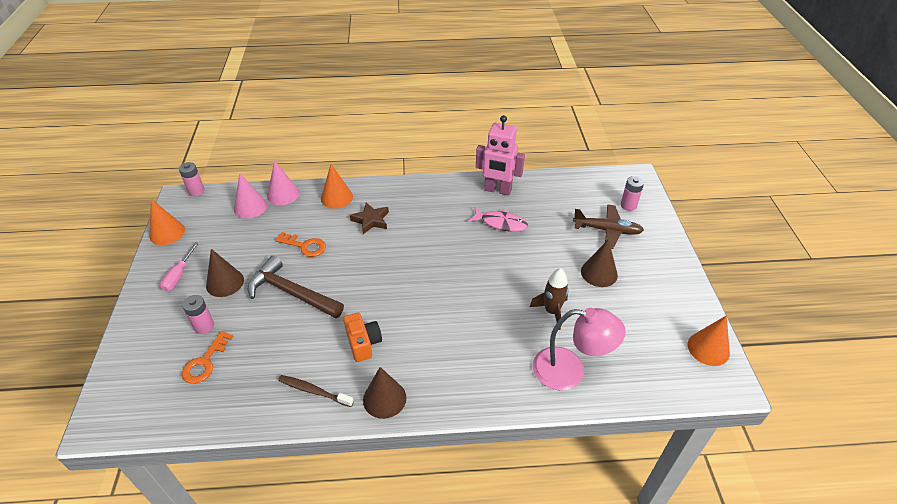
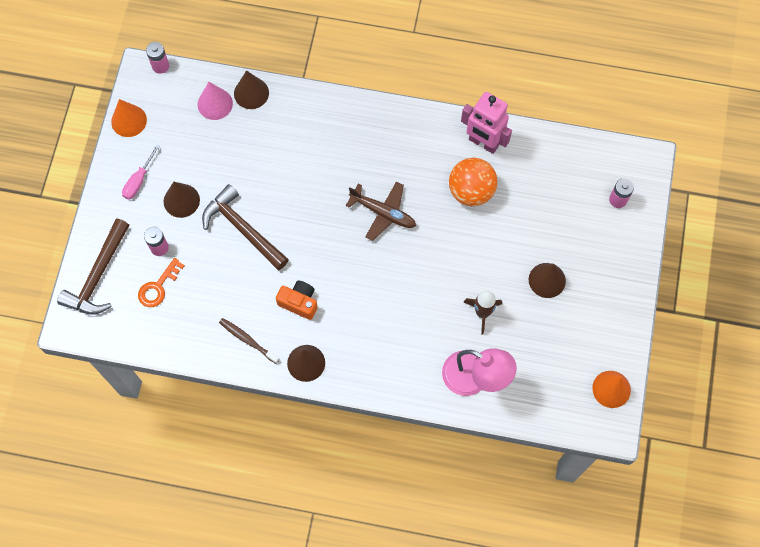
camera: 15 degrees right, 25 degrees up
pink cone [267,160,300,205] -> brown cone [234,71,269,109]
orange key [275,232,326,257] -> none
orange cone [321,164,353,209] -> none
orange camera [343,313,382,362] -> orange camera turned 60 degrees counterclockwise [276,280,318,320]
brown star [350,202,389,234] -> none
pink fish [468,207,528,232] -> orange ball [449,158,497,206]
brown plane [573,204,644,249] -> brown plane moved to [346,181,416,241]
none -> brown hammer [57,218,129,315]

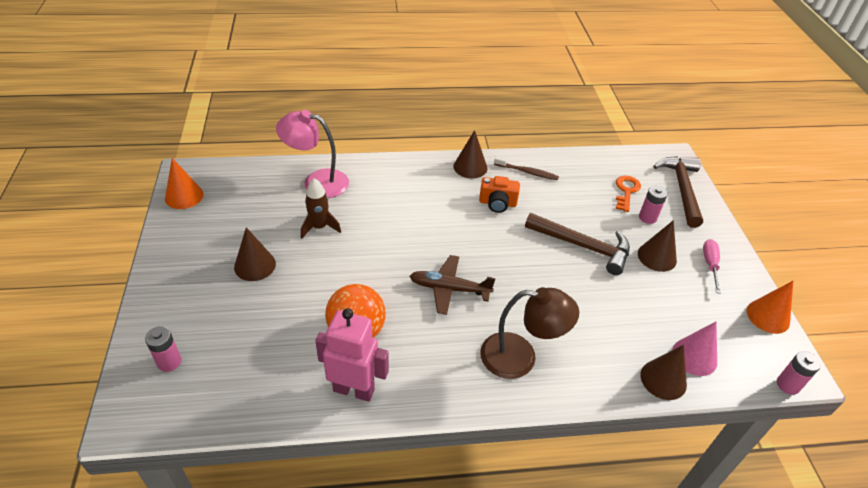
camera: 160 degrees right, 25 degrees down
none -> brown lamp [480,287,579,379]

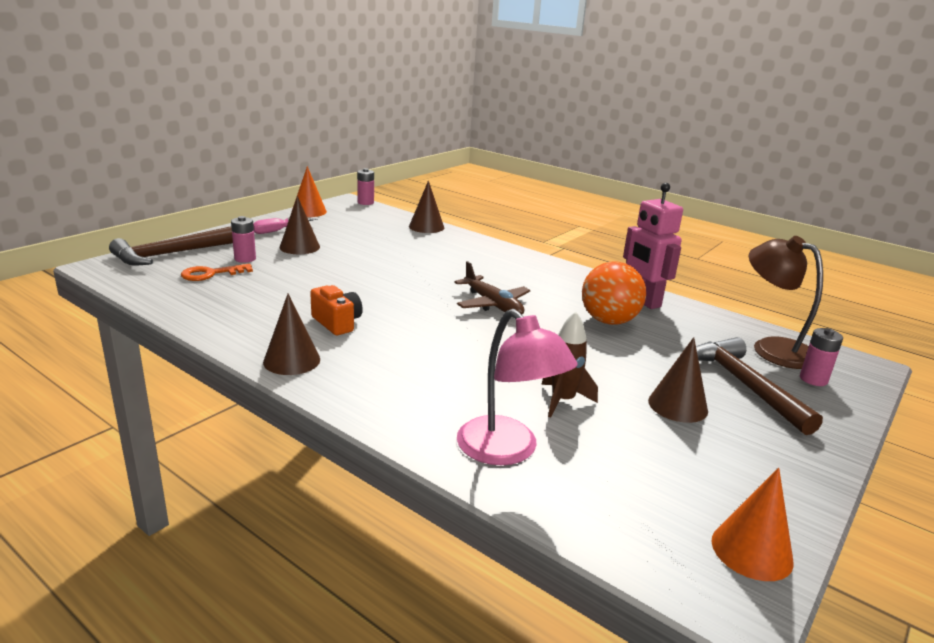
camera: 135 degrees left, 20 degrees down
brown lamp [480,287,579,379] -> brown lamp moved to [749,236,823,369]
brown toothbrush [494,156,559,180] -> none
brown hammer [525,213,630,275] -> brown hammer moved to [696,337,823,435]
pink cone [672,322,717,376] -> none

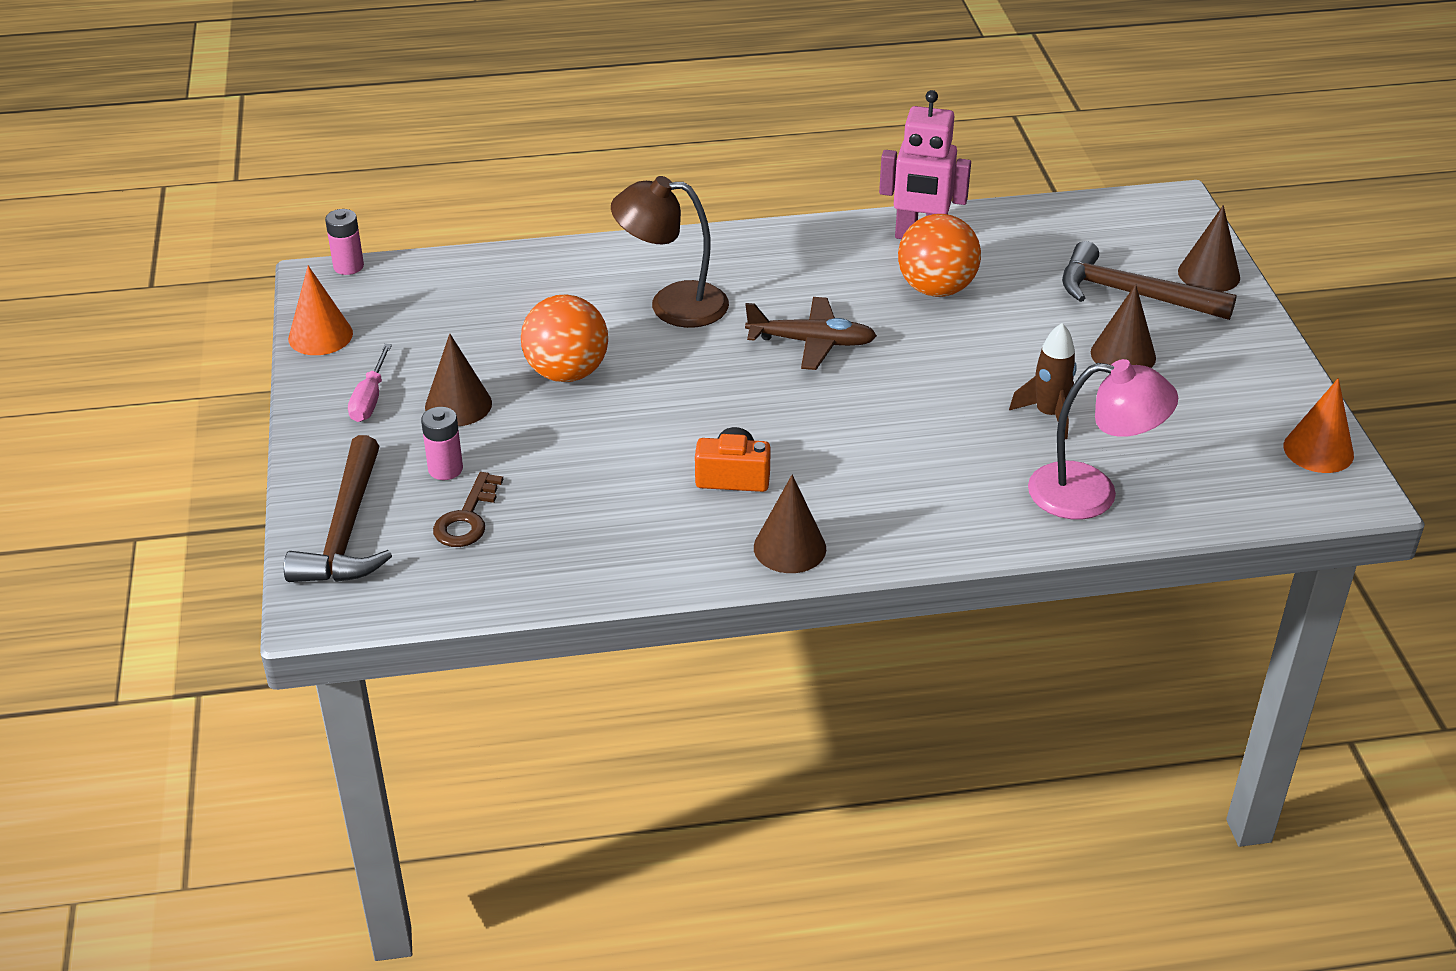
camera: 45 degrees left, 15 degrees up
orange key [181,264,253,281] -> brown key [433,472,503,547]
brown cone [409,181,444,233] -> brown cone moved to [1178,205,1240,292]
brown lamp [749,236,823,369] -> brown lamp moved to [611,176,729,328]
pink battery [800,328,843,386] -> none
none -> orange ball [521,294,608,382]

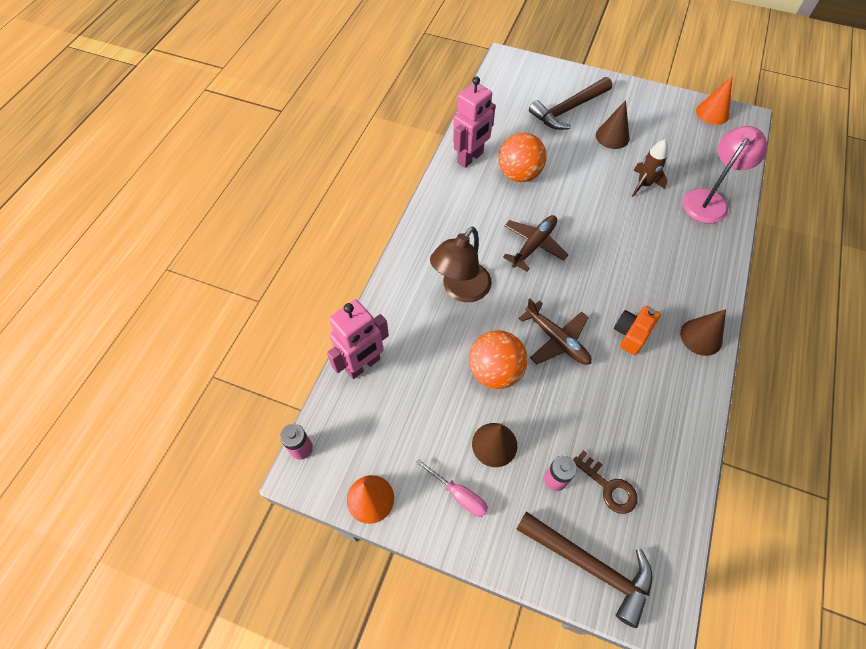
camera: 60 degrees left, 20 degrees up
brown cone [1178,205,1240,292] -> none
none -> pink robot [327,300,389,379]
none -> brown plane [519,299,592,365]

